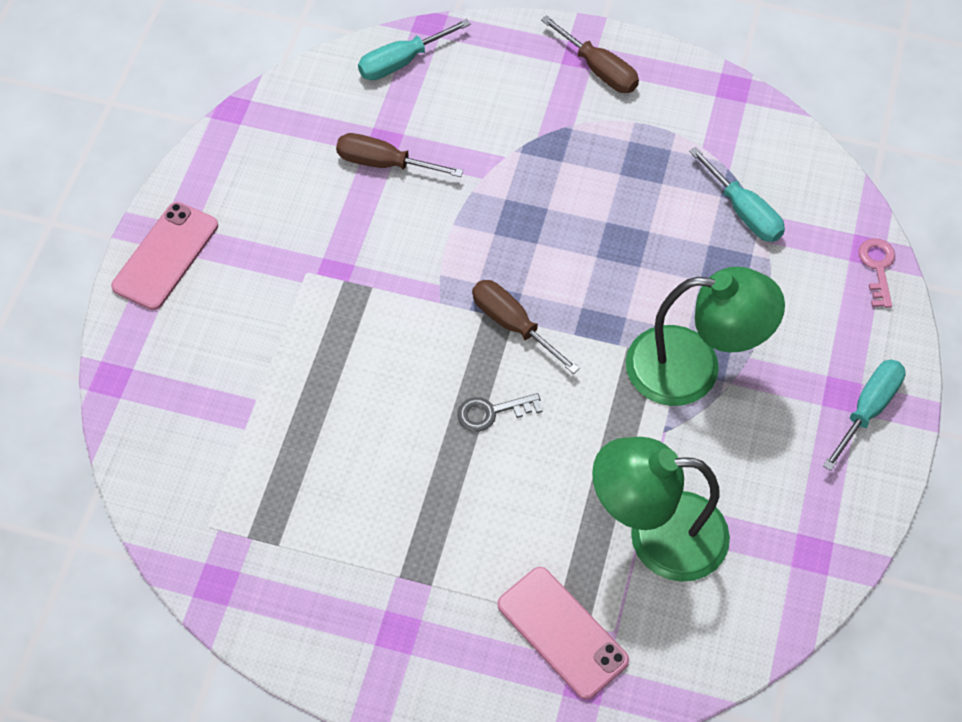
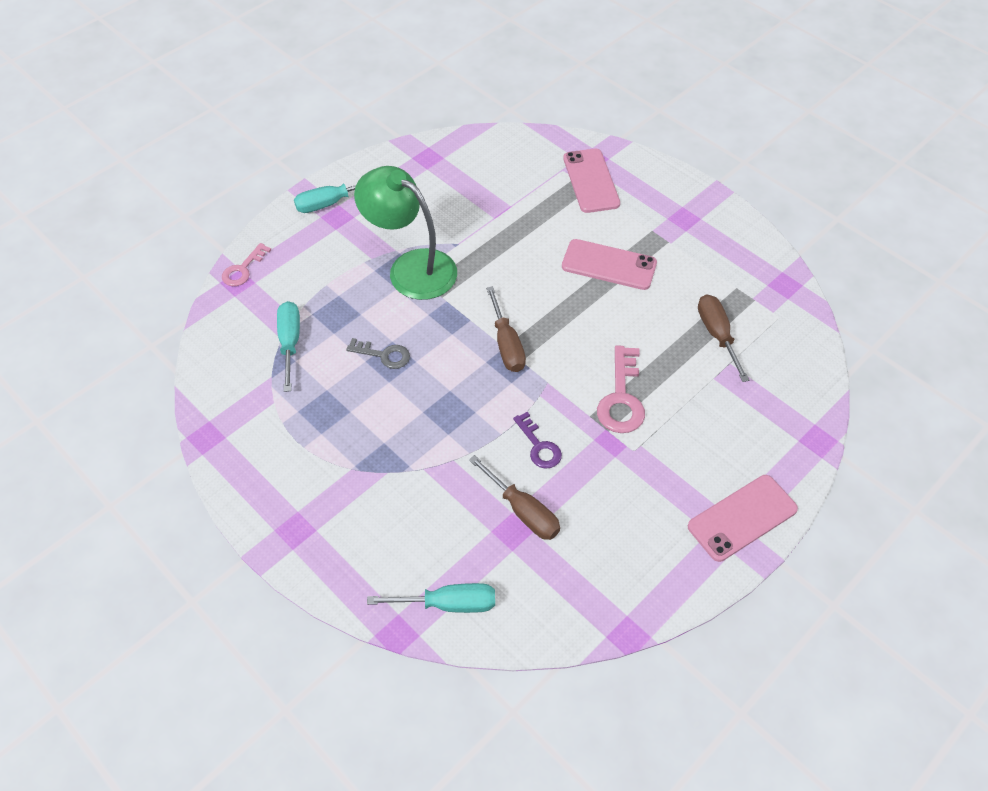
camera: 150 degrees left, 5 degrees down
grey key [457,393,543,432] -> grey key moved to [346,338,410,369]
brown screwdriver [541,15,639,93] -> brown screwdriver moved to [698,294,749,382]
green lamp [592,437,730,582] -> none
none -> purple key [513,412,562,468]
none -> pink phone [562,239,657,290]
none -> pink key [597,345,645,433]

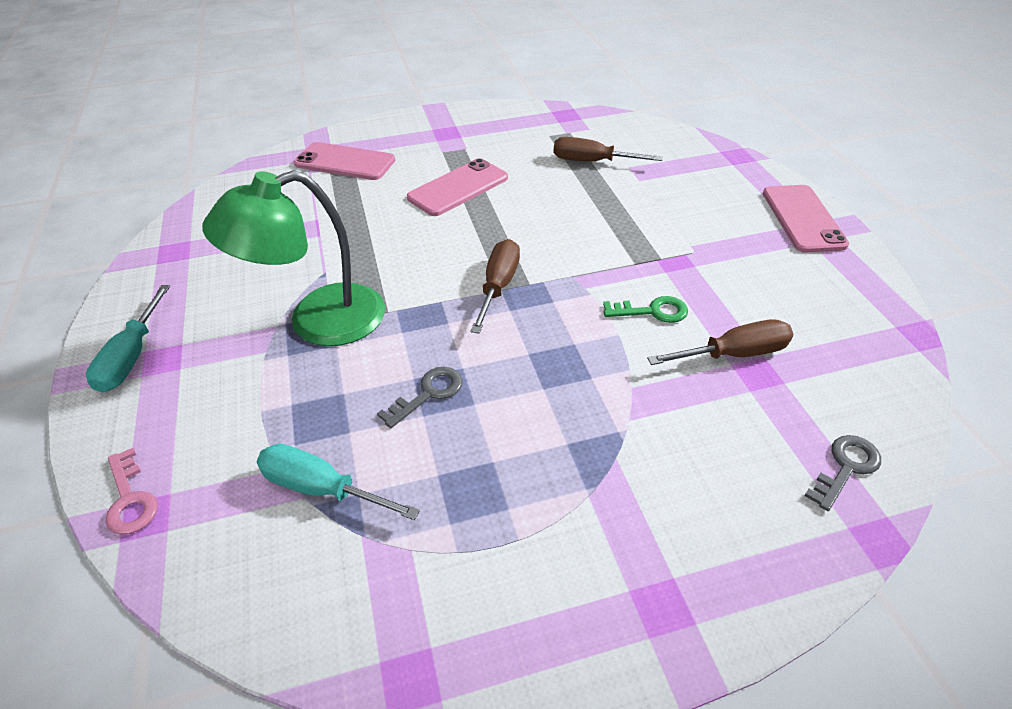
camera: 60 degrees left, 10 degrees down
turquoise screwdriver [367,583,495,613] -> grey key [804,435,881,511]
brown screwdriver [486,286,526,372] -> brown screwdriver turned 90 degrees counterclockwise [470,239,520,334]
purple key [513,412,562,468] -> green key [603,296,688,323]
pink key [597,345,645,433] -> none

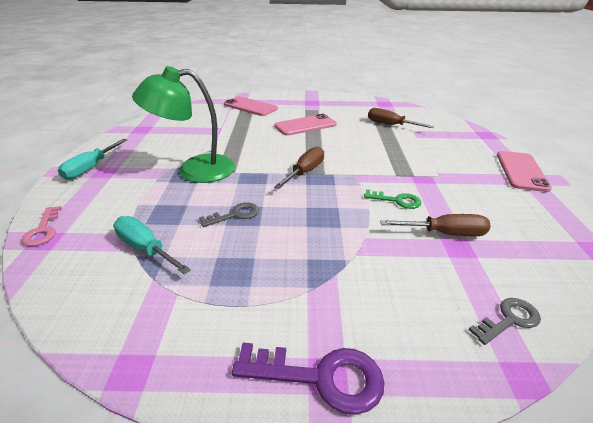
camera: 15 degrees right, 10 degrees down
none -> purple key [232,343,385,415]

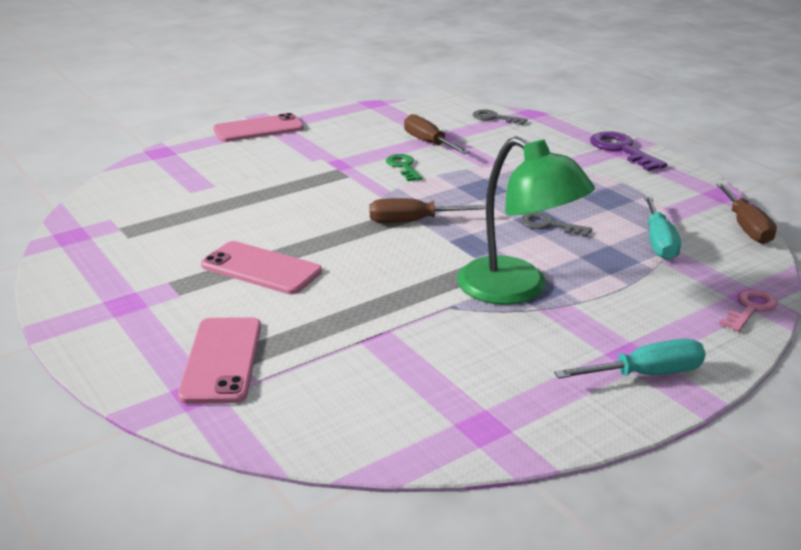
camera: 125 degrees left, 5 degrees down
brown screwdriver [368,108,435,128] -> brown screwdriver moved to [716,183,777,244]

